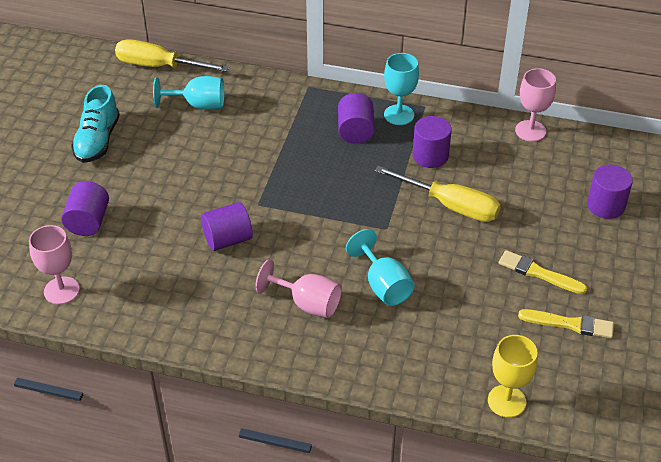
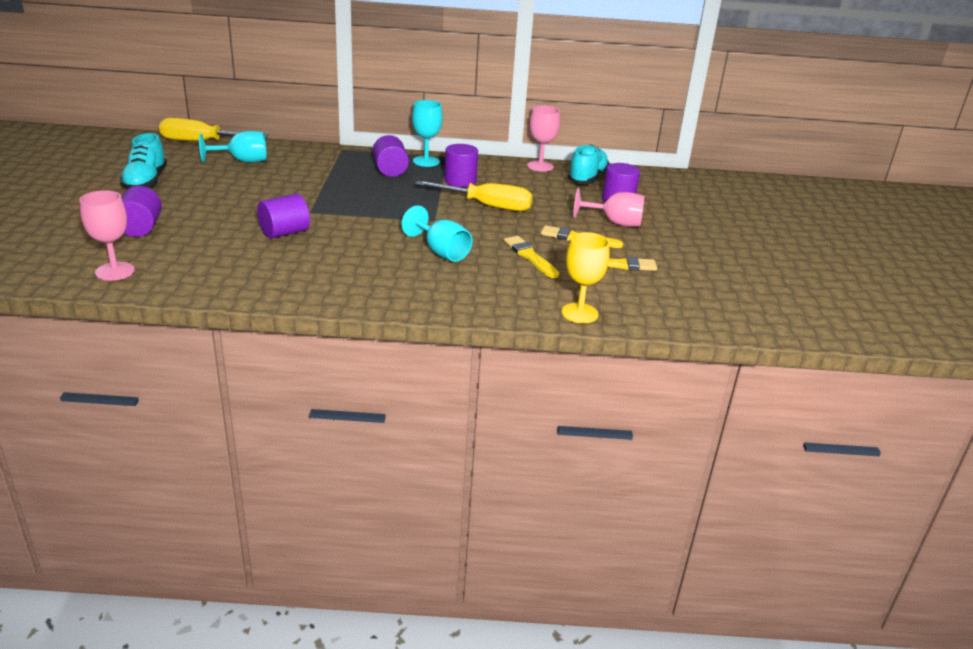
camera: 15 degrees left, 15 degrees down
pink goblet [255,259,342,318] -> pink goblet moved to [573,188,645,227]
none -> yellow brush [504,236,559,278]
none -> turquoise shoe [568,145,610,184]

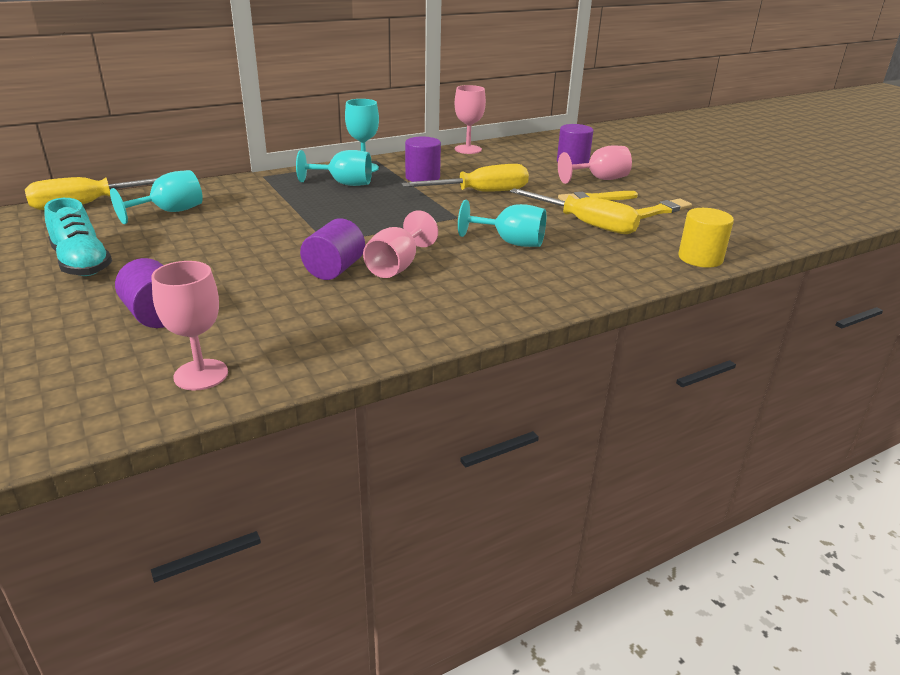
camera: 30 degrees left, 0 degrees up
purple cylinder [373,135,409,177] -> turquoise goblet [296,150,372,186]
yellow brush [504,236,559,278] -> yellow screwdriver [510,188,641,234]
yellow goblet [561,232,610,323] -> yellow cylinder [678,208,734,268]
turquoise shoe [568,145,610,184] -> none
none -> pink goblet [363,210,438,278]

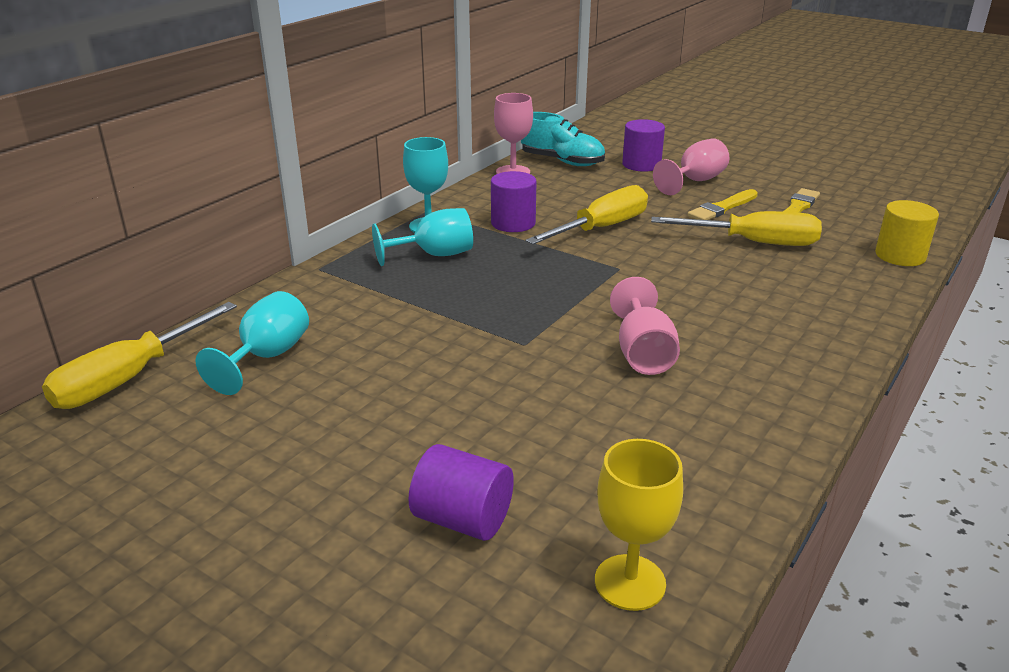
camera: 25 degrees left, 0 degrees up
turquoise shoe [44,198,112,276] -> turquoise shoe moved to [521,112,605,166]
pink goblet [151,261,228,391] -> yellow goblet [595,439,683,611]
purple cylinder [300,218,365,280] -> none
turquoise goblet [458,200,546,247] -> none

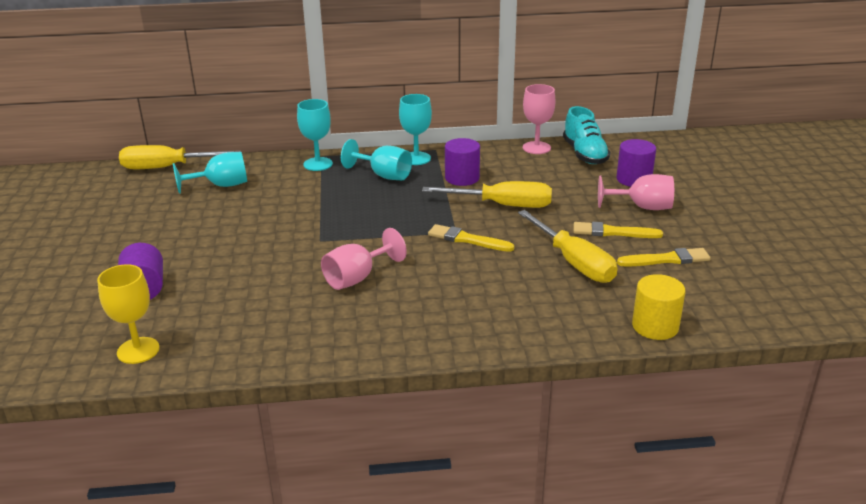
camera: 50 degrees right, 0 degrees up
none -> turquoise goblet [297,99,333,171]
none -> yellow brush [428,224,514,252]

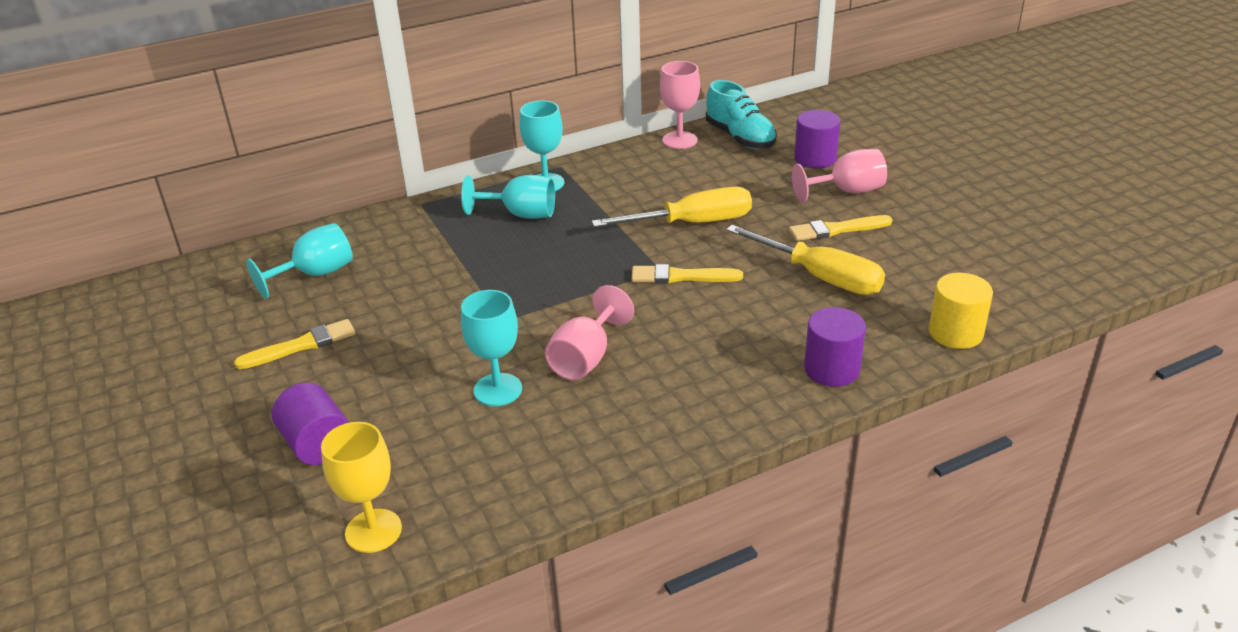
camera: 20 degrees left, 5 degrees up
yellow screwdriver [119,145,241,169] -> none
turquoise goblet [297,99,333,171] -> turquoise goblet moved to [461,290,522,406]
purple cylinder [445,138,480,186] -> purple cylinder moved to [804,307,866,387]
yellow brush [617,248,711,267] -> yellow brush moved to [234,319,356,369]

